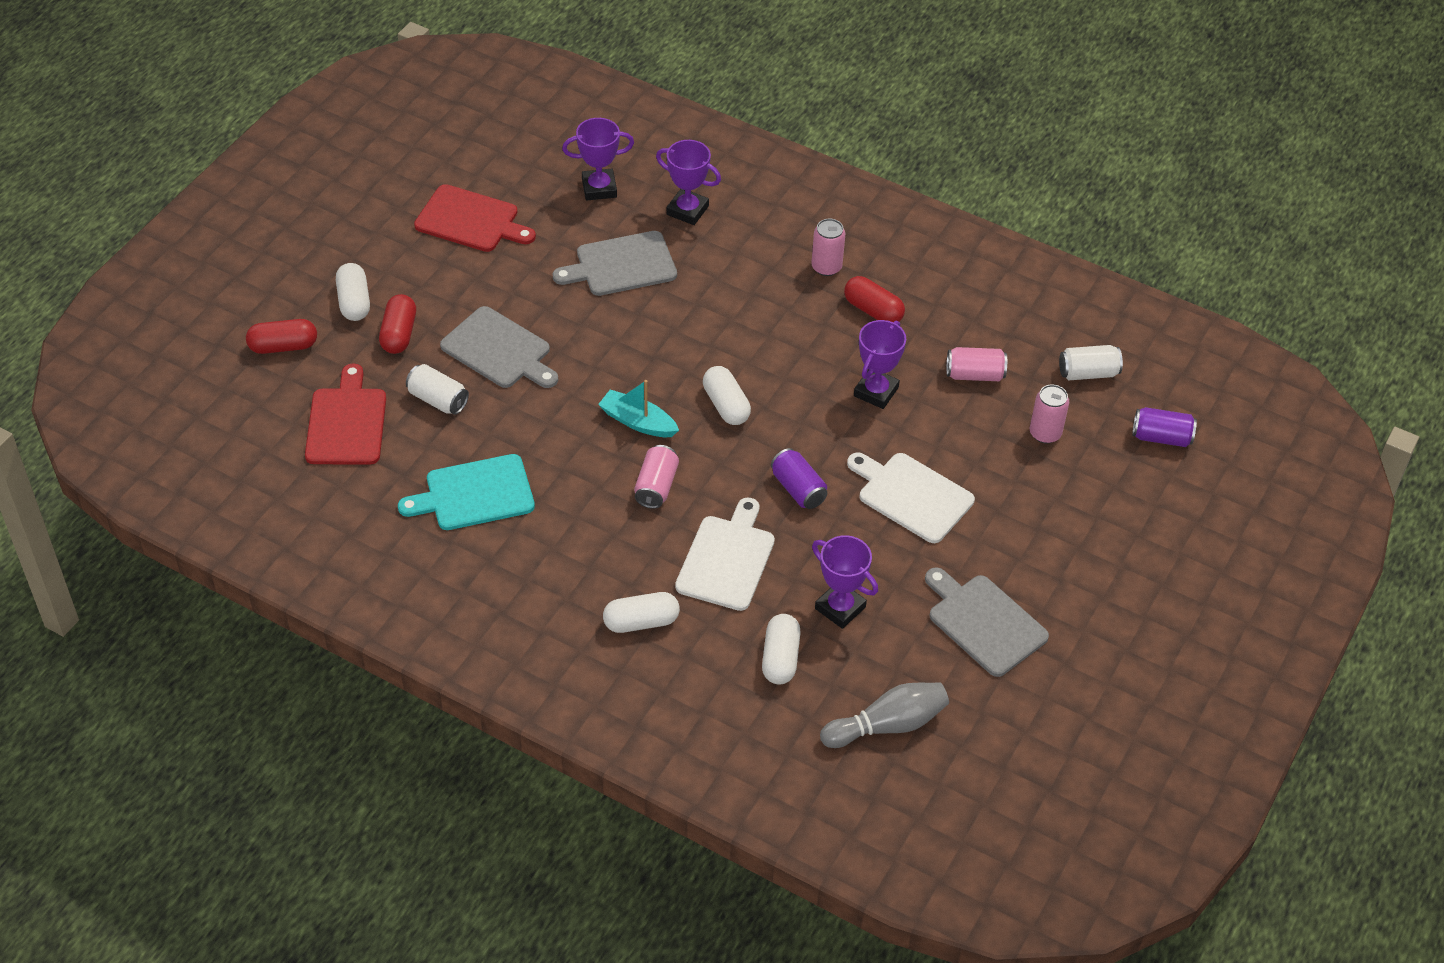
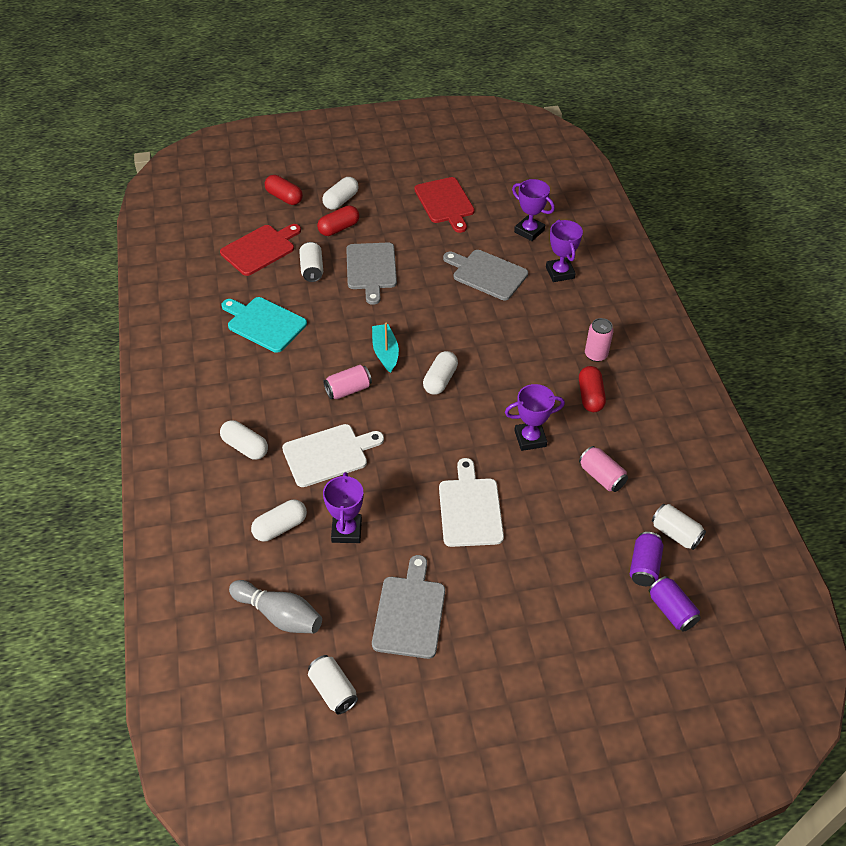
camera: 50 degrees right, 0 degrees up
purple can [771,448,827,509] -> purple can moved to [630,532,664,586]
pink can [1030,384,1069,443] -> none
none -> white can [308,655,358,714]

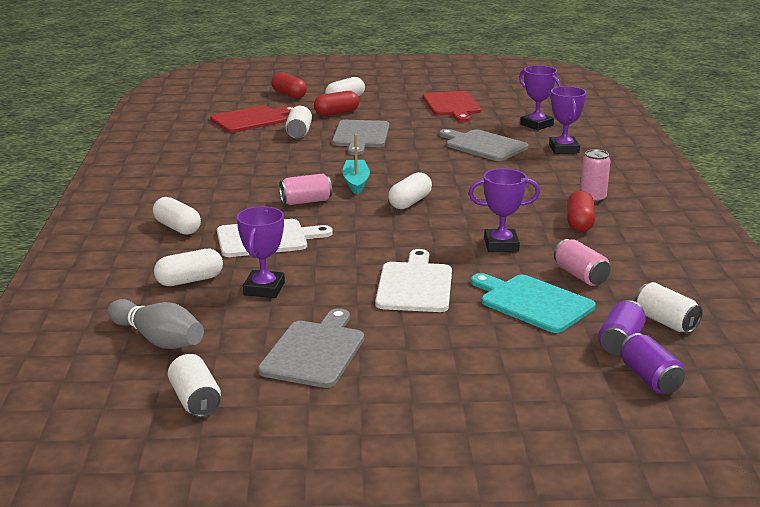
camera: 10 degrees right, 25 degrees down
turquoise cutting board [221,297,307,353] -> turquoise cutting board moved to [471,273,596,333]

